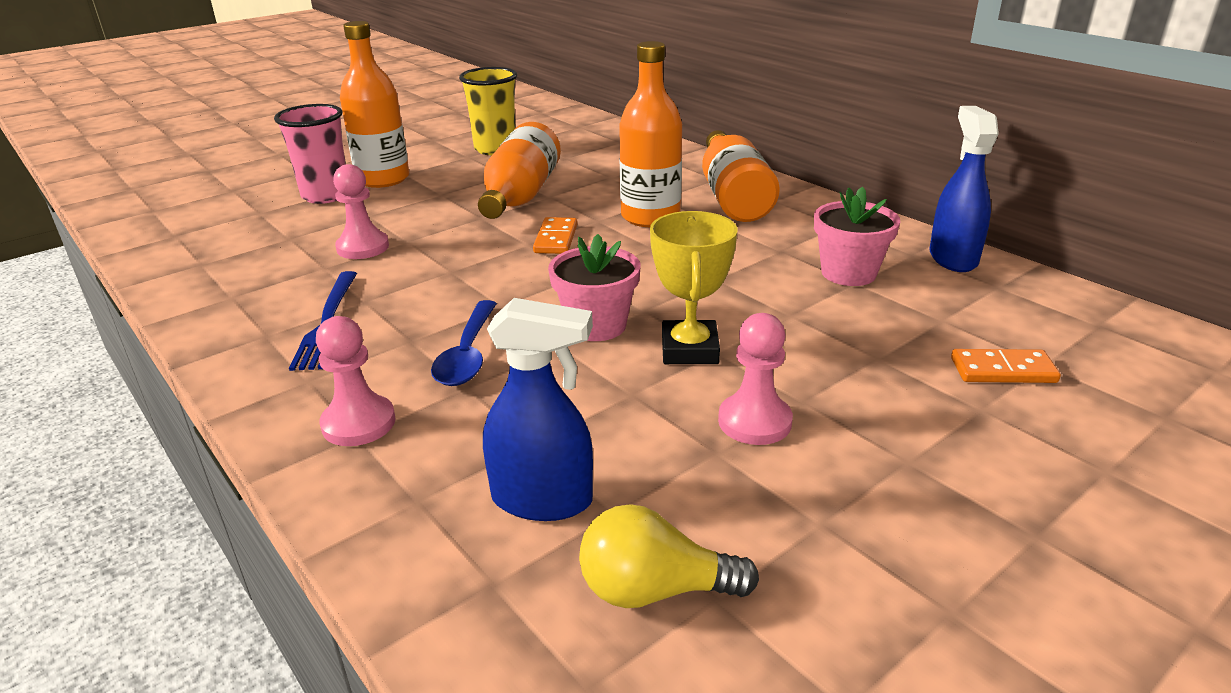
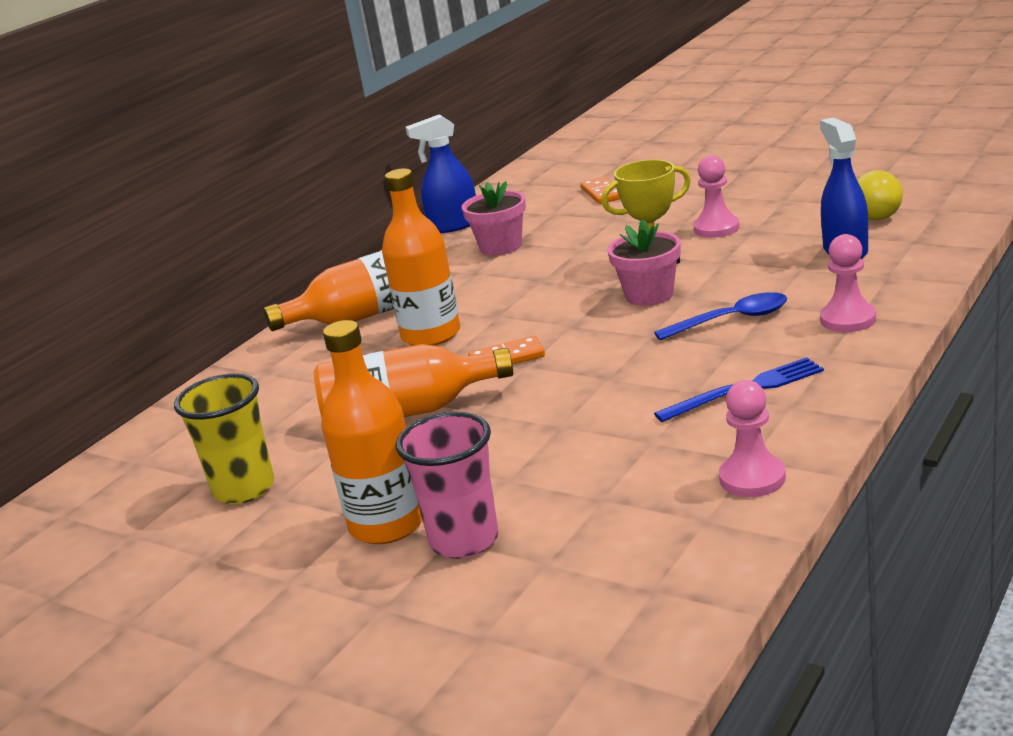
camera: 105 degrees left, 5 degrees down
pink pawn [333,164,389,259] -> pink pawn moved to [719,380,786,497]

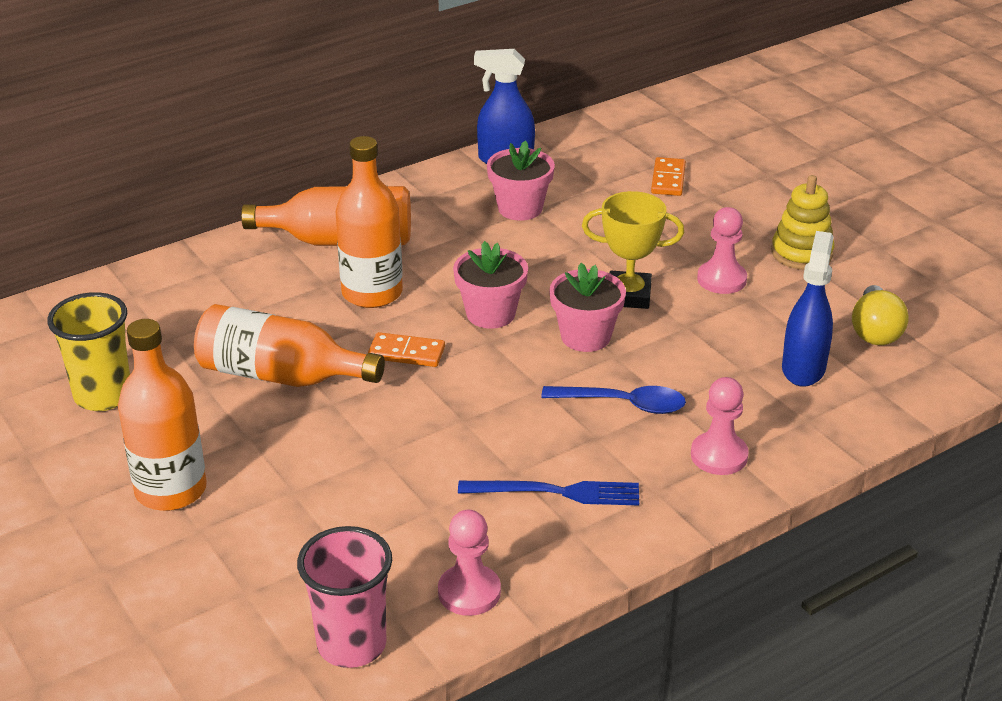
camera: 20 degrees right, 10 degrees up
pink cup [396,412,498,559] -> pink cup moved to [297,526,392,668]
none -> pink flower pot [453,241,528,329]
none -> yellow stacking toy [771,175,834,270]

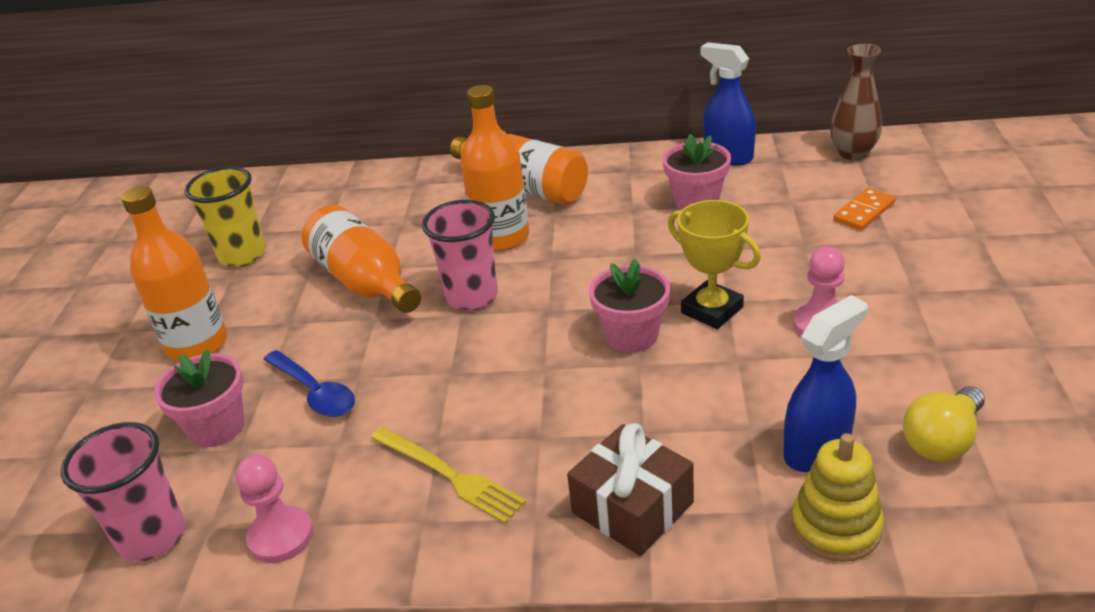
camera: 40 degrees right, 0 degrees up
orange domino [368,332,445,367] -> pink cup [422,200,498,311]
pink flower pot [453,241,528,329] -> pink flower pot moved to [154,349,244,447]
blue fork [458,481,639,506] -> yellow fork [371,427,526,524]
blue spoon [541,386,686,414] -> blue spoon moved to [263,350,355,417]
pink pawn [691,377,749,475] -> brown gift [567,423,694,556]
yellow stacking toy [771,175,834,270] -> yellow stacking toy moved to [791,433,884,562]
none -> brown vase [830,43,882,160]

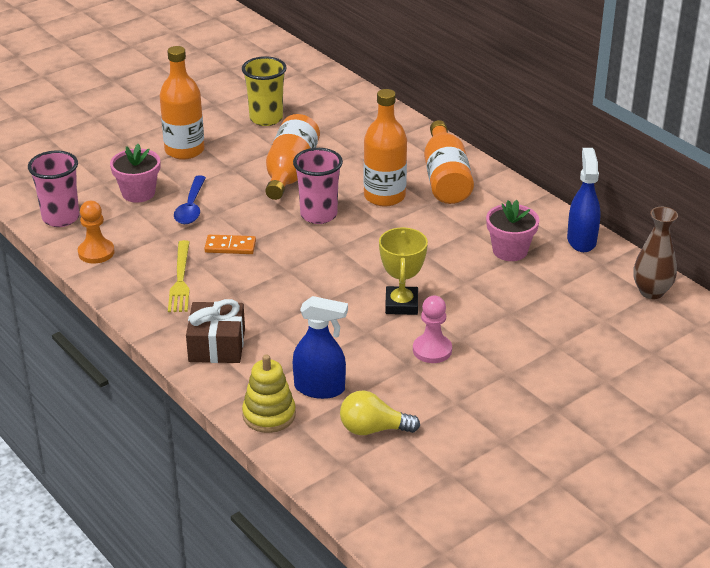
camera: 45 degrees right, 0 degrees up
pink pawn [236,455,313,563] -> orange pawn [78,201,115,263]
pink flower pot [589,259,670,353] -> none
orange domino [833,188,895,230] -> orange domino moved to [204,234,256,254]

